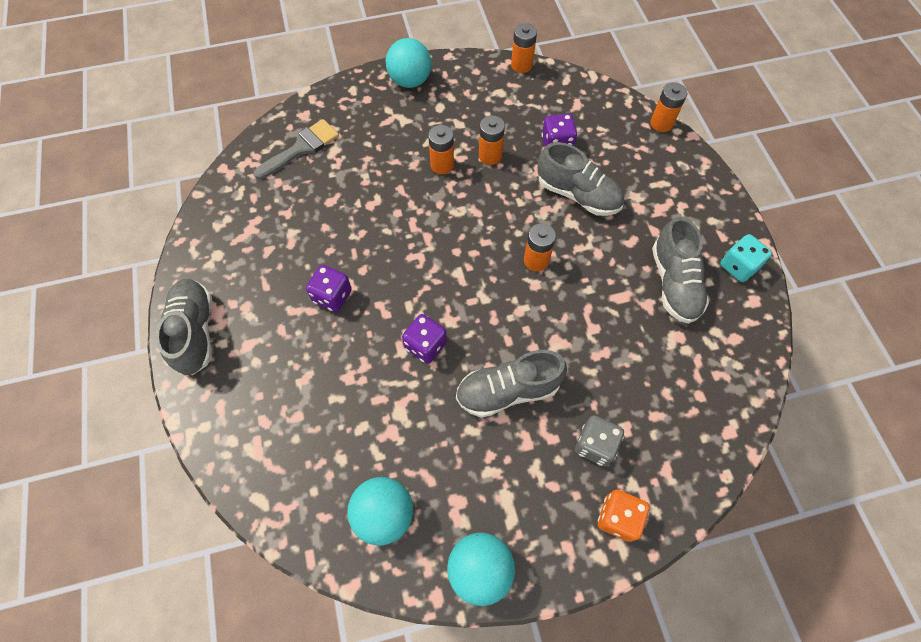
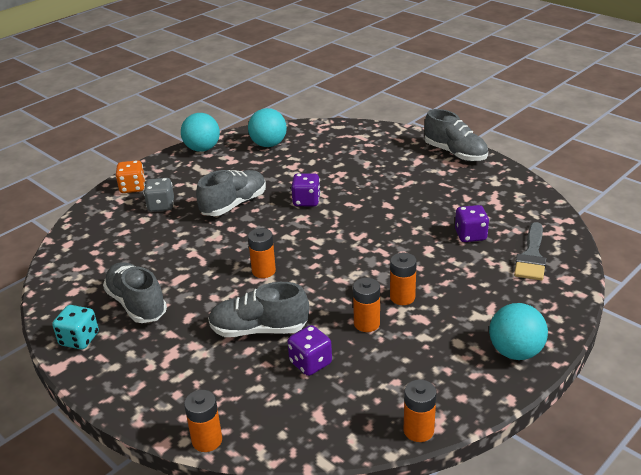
camera: 150 degrees right, 30 degrees down
purple dice [306,265,352,312] -> purple dice moved to [455,205,489,242]

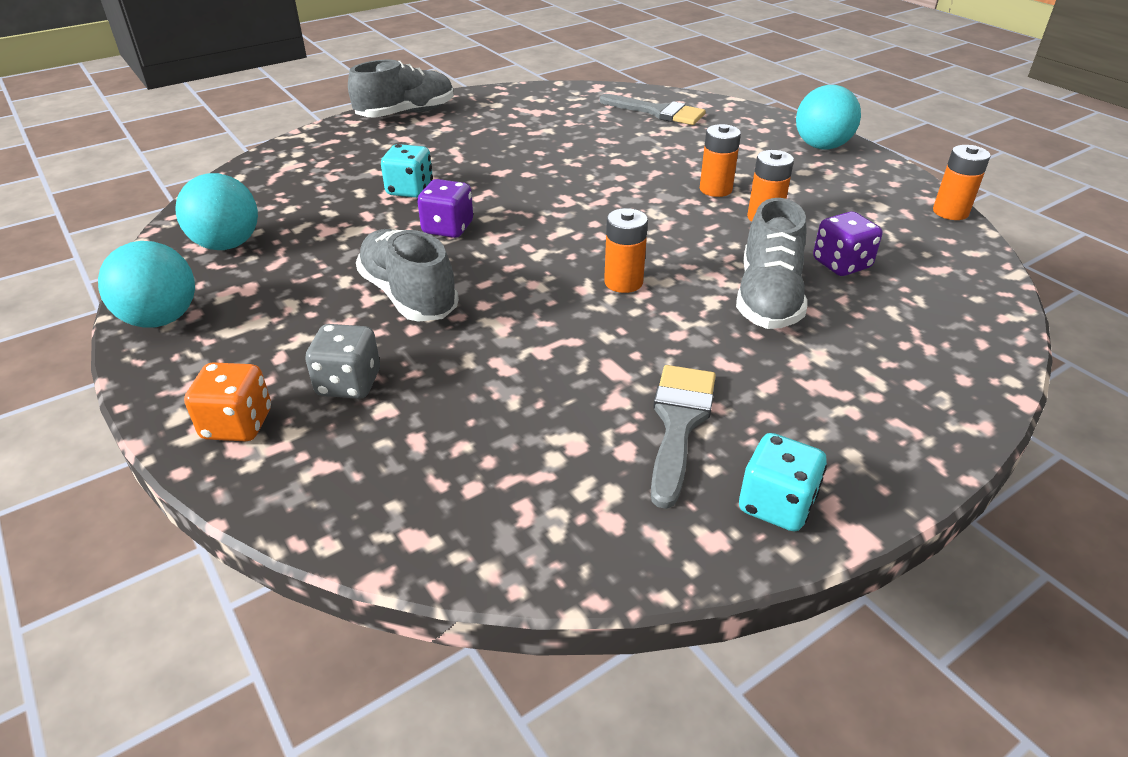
camera: 80 degrees left, 5 degrees up
grey shoe [103,262,167,323] -> grey brush [651,365,716,509]
orange battery [184,390,222,452] -> none
purple dice [455,205,489,242] -> none
none -> turquoise dice [381,144,433,198]

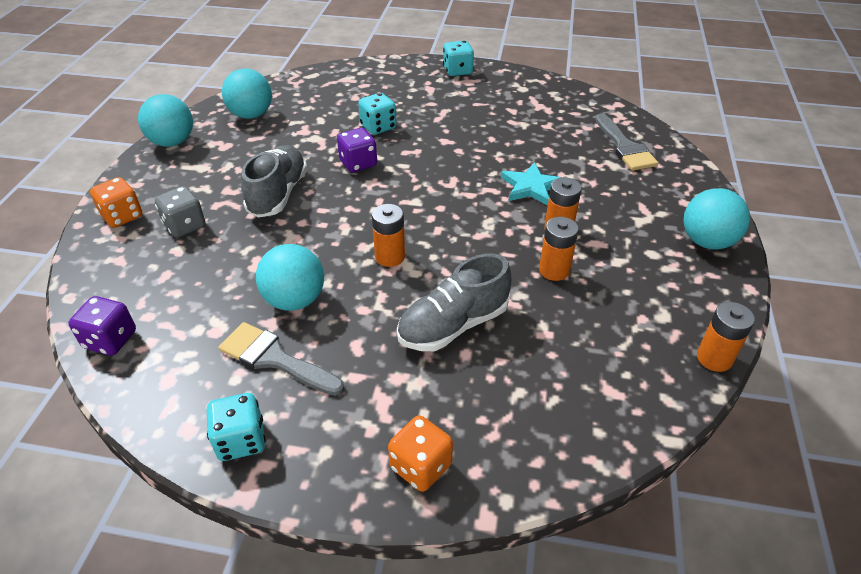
camera: 45 degrees right, 5 degrees up
grey shoe [348,60,454,118] -> turquoise dice [443,40,474,76]
grey brush [651,365,716,509] -> grey brush turned 120 degrees counterclockwise [219,322,344,396]
purple dice [813,211,882,276] -> purple dice moved to [68,296,136,355]
none -> turquoise ball [256,244,324,311]
none -> orange dice [388,415,453,492]
none -> turquoise star [501,162,562,205]

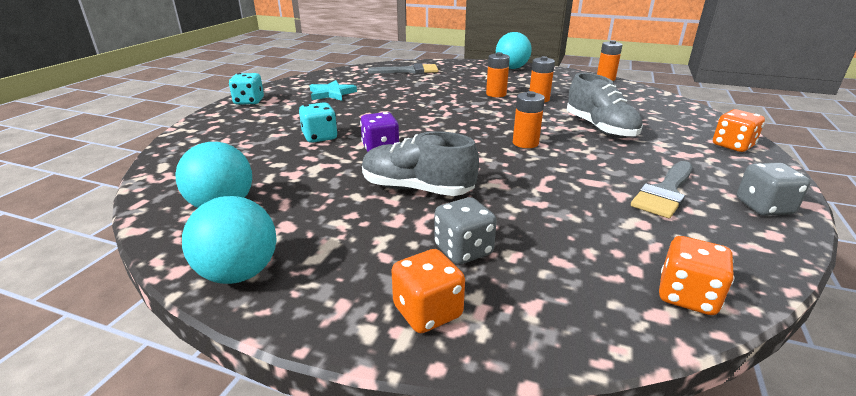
camera: 80 degrees left, 15 degrees down
purple dice [68,296,136,355] -> orange dice [659,236,735,315]
turquoise dice [207,393,266,461] -> grey dice [737,162,810,216]
turquoise ball [256,244,324,311] -> none
turquoise star [501,162,562,205] -> turquoise star moved to [310,80,357,101]

